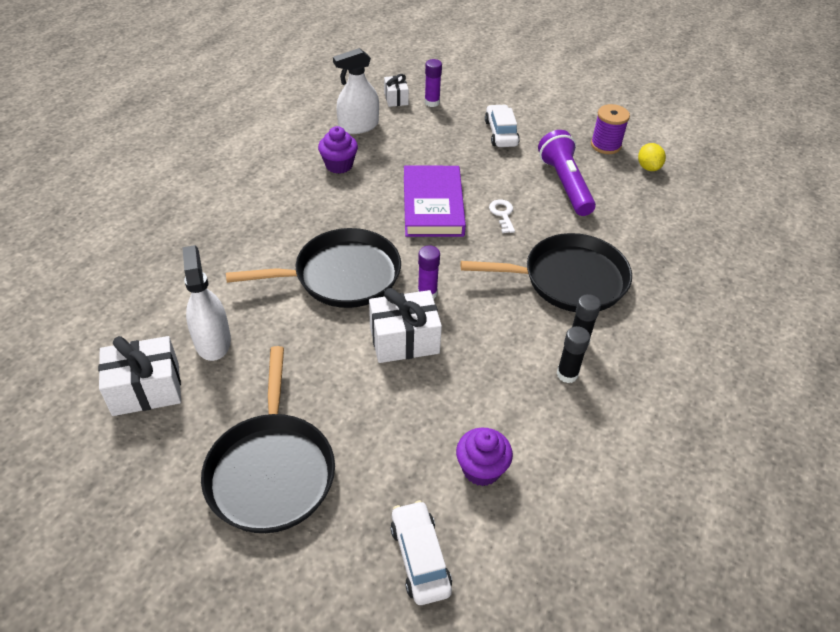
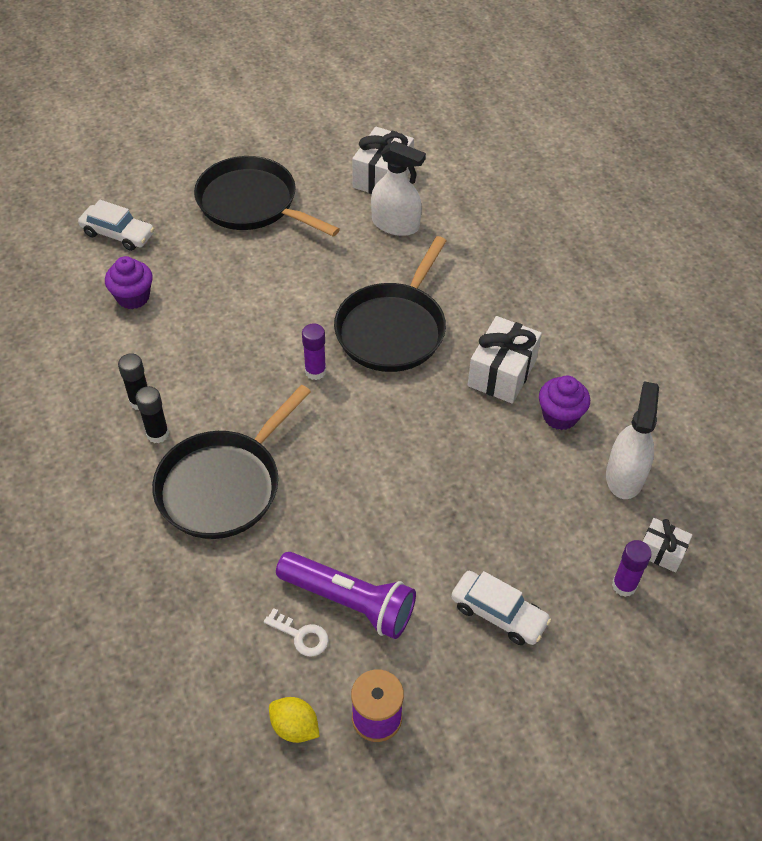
camera: 130 degrees right, 5 degrees up
white gift [369,288,442,363] -> white gift moved to [468,316,542,404]
purple book [404,166,466,237] -> none
white key [489,200,515,233] -> white key moved to [264,608,329,657]

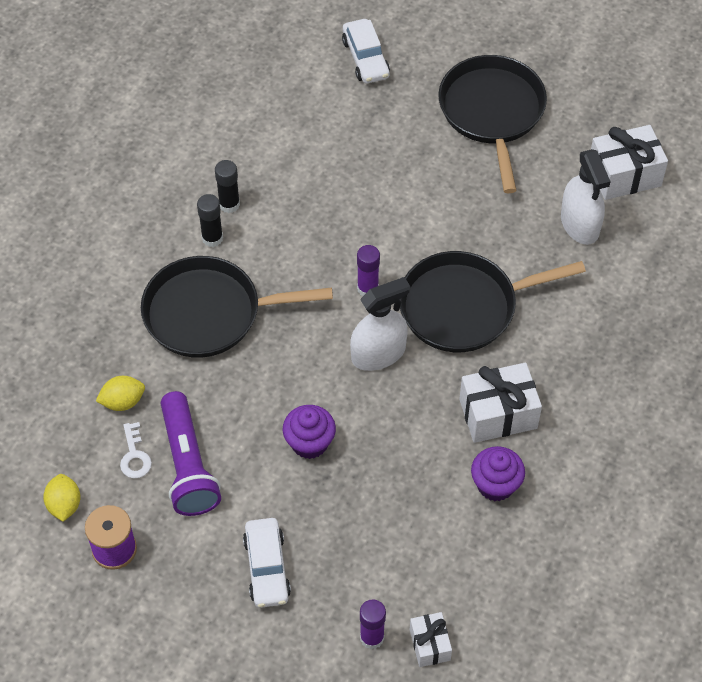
camera: 50 degrees right, 5 degrees up
purple cupcake [105,256,153,309] -> purple cupcake moved to [283,405,336,459]
white spray bottle [606,381,659,499] -> white spray bottle moved to [350,277,410,371]
none -> yellow lemon [96,376,145,411]

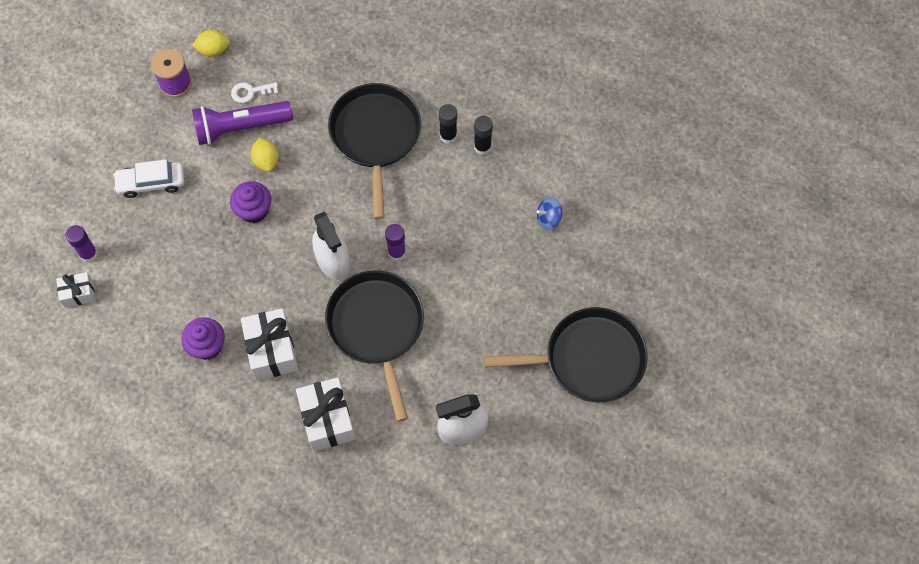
camera: 90 degrees right, 10 degrees up
yellow lemon [96,376,145,411] -> yellow lemon moved to [251,138,279,172]
white car [342,19,390,83] -> none
white gift [591,125,668,200] -> white gift moved to [296,377,355,451]
none -> blue spinning top [537,197,562,230]

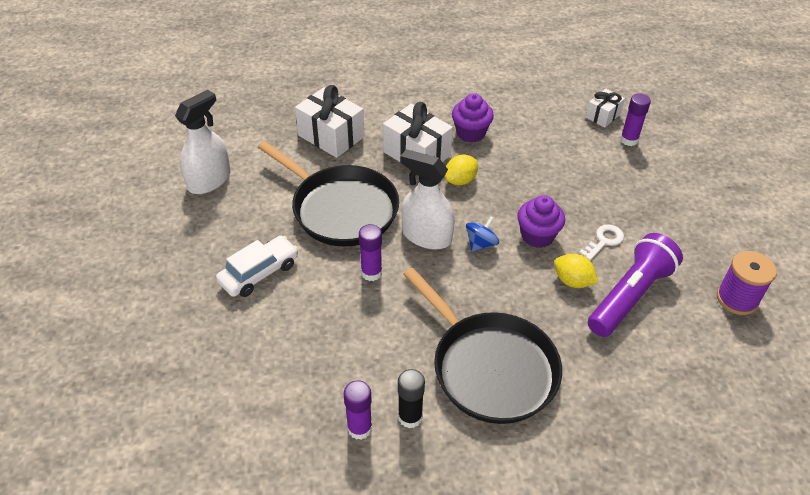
camera: 145 degrees right, 20 degrees down
white car [113,160,184,198] -> white car moved to [216,236,298,297]
yellow lemon [192,30,230,57] -> yellow lemon moved to [445,155,478,185]
white key [231,82,278,103] -> white key moved to [579,224,624,261]
black glue stick [474,116,493,155] -> purple glue stick [344,380,372,440]
black pan [484,307,648,402] -> none
blue spinning top [537,197,562,230] -> blue spinning top moved to [466,216,499,252]

